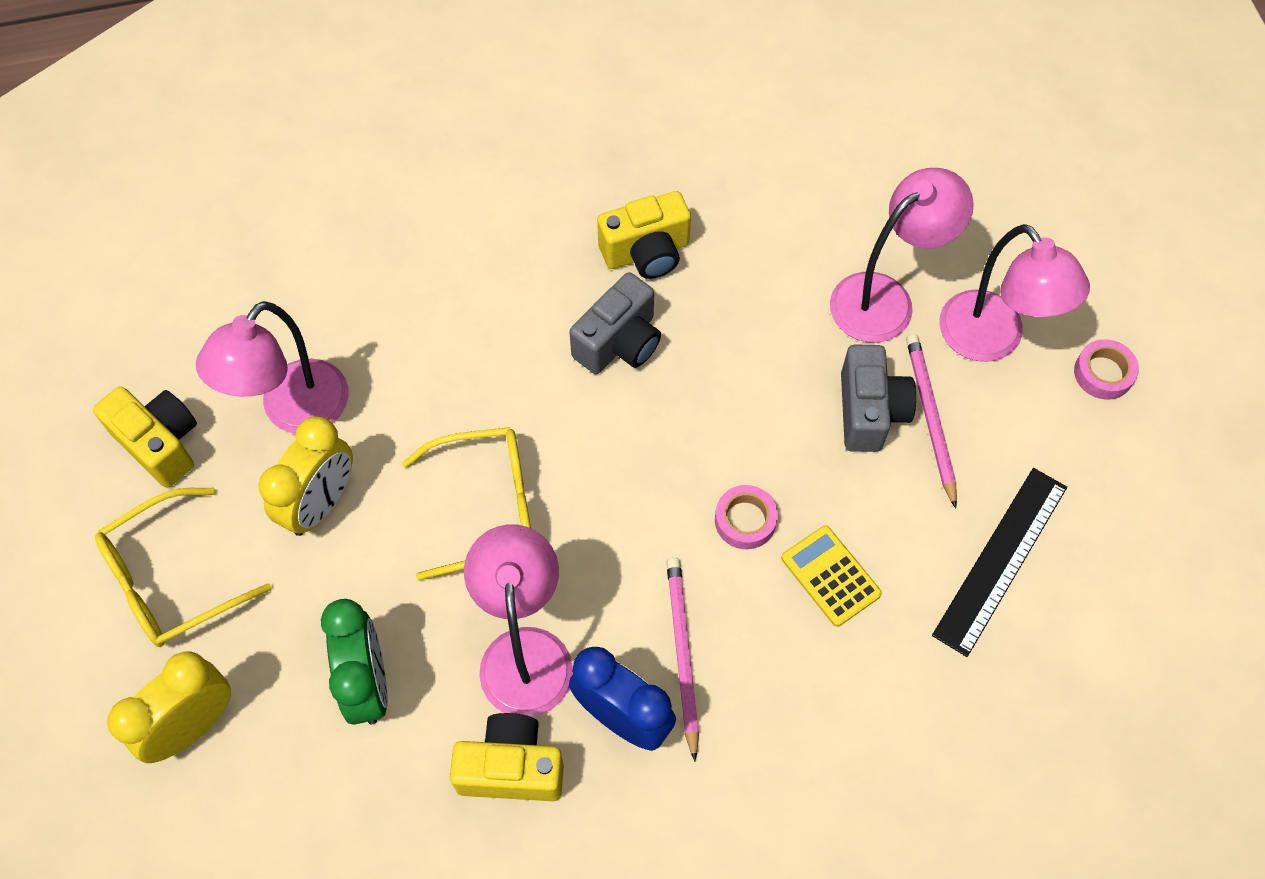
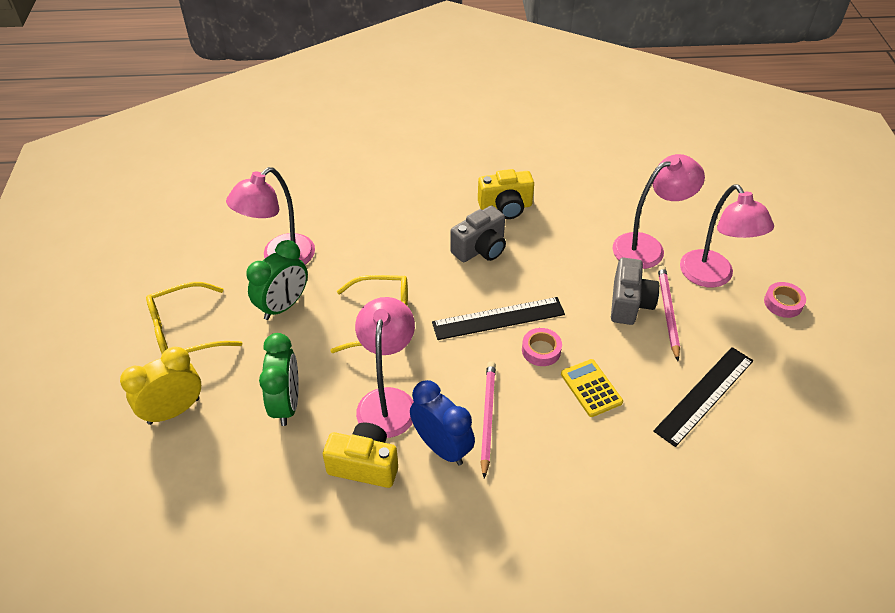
camera: 10 degrees right, 15 degrees down
yellow camera [93,386,197,488] -> none
yellow clock [259,416,353,536] -> green clock [246,240,308,320]
none -> black ruler [432,297,565,340]

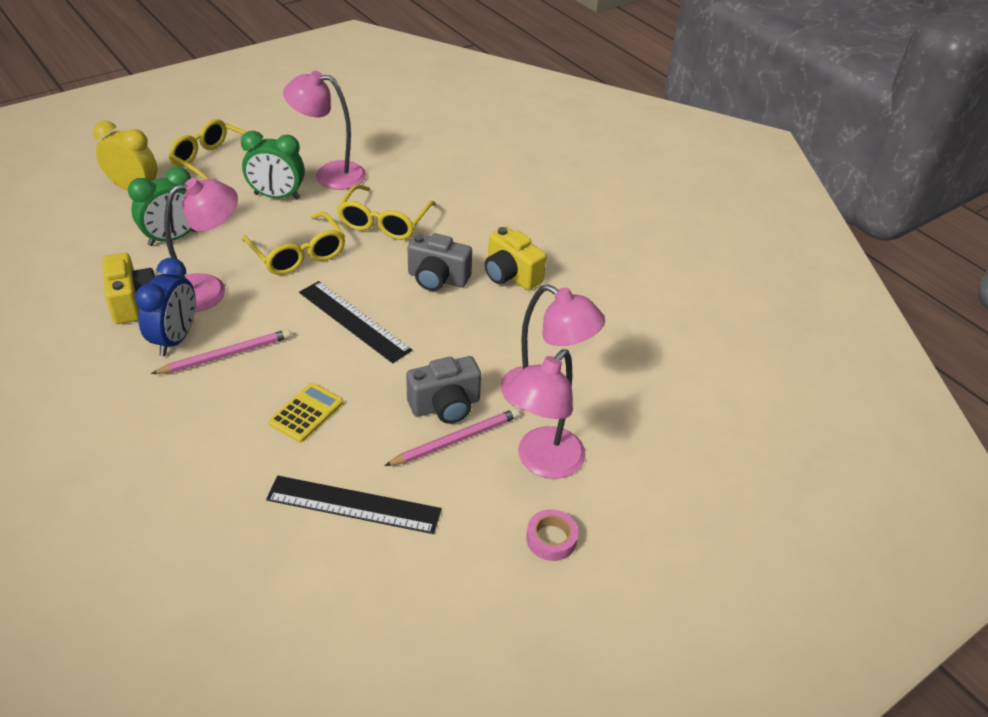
camera: 55 degrees right, 5 degrees down
pink tape [522,328,562,366] -> none
none -> yellow glasses [337,184,436,240]

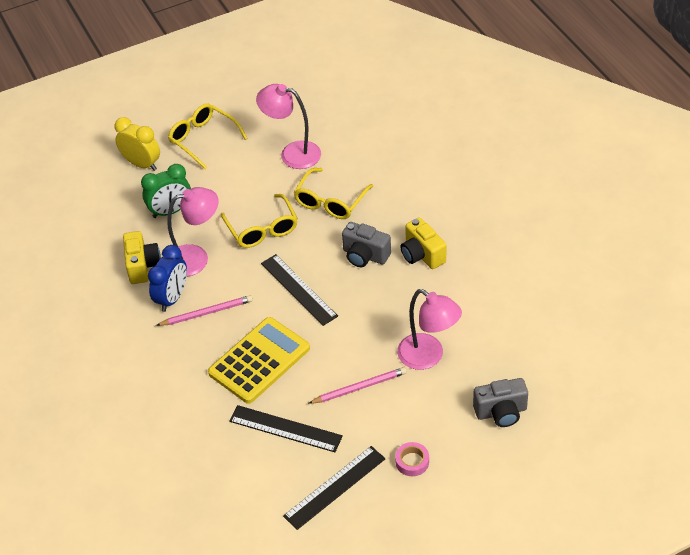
camera: 15 degrees right, 5 degrees up
green clock [241,131,305,200] -> none
yellow calculator [268,383,343,442] -> yellow calculator [208,317,310,404], size x1.97
grey camera [406,356,481,424] -> grey camera moved to [473,378,528,427]
pink lamp [506,349,586,479] -> none
none -> black ruler [283,446,385,530]

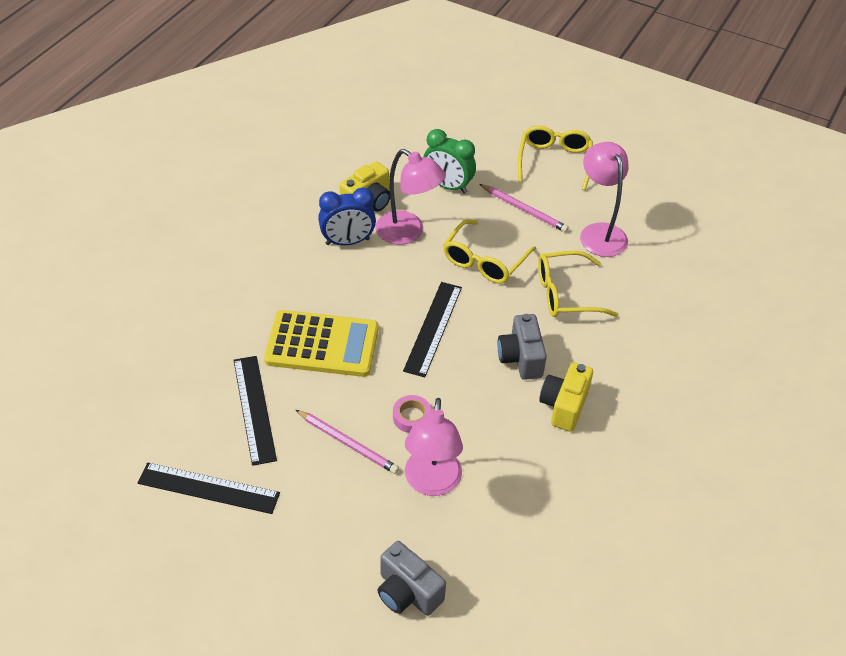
camera: 50 degrees right, 0 degrees up
yellow clock [115,117,160,171] -> none
pink pencil [156,295,253,326] -> pink pencil moved to [480,184,569,232]
pink tape [395,442,429,476] -> pink tape moved to [393,395,431,433]

